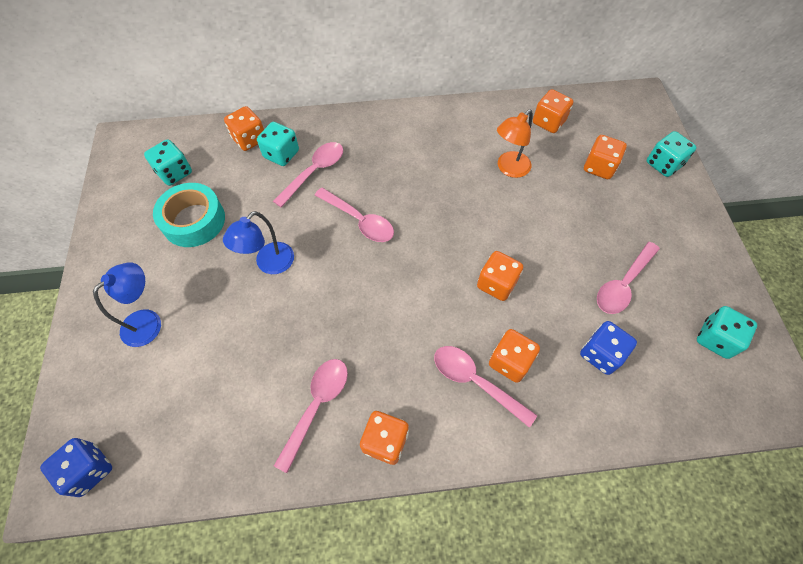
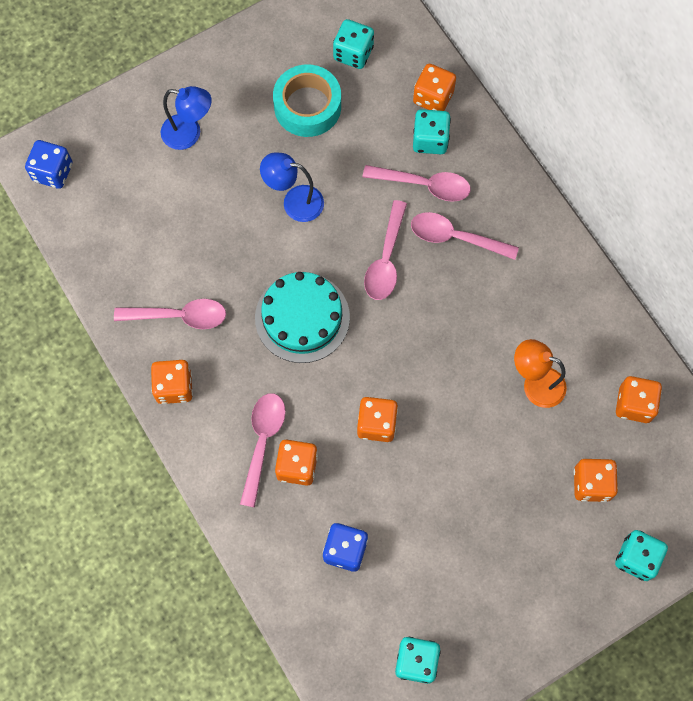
camera: 65 degrees right, 10 degrees up
pink spoon [597,242,660,314] -> pink spoon moved to [411,212,519,260]
none -> turquoise cake [255,272,350,363]

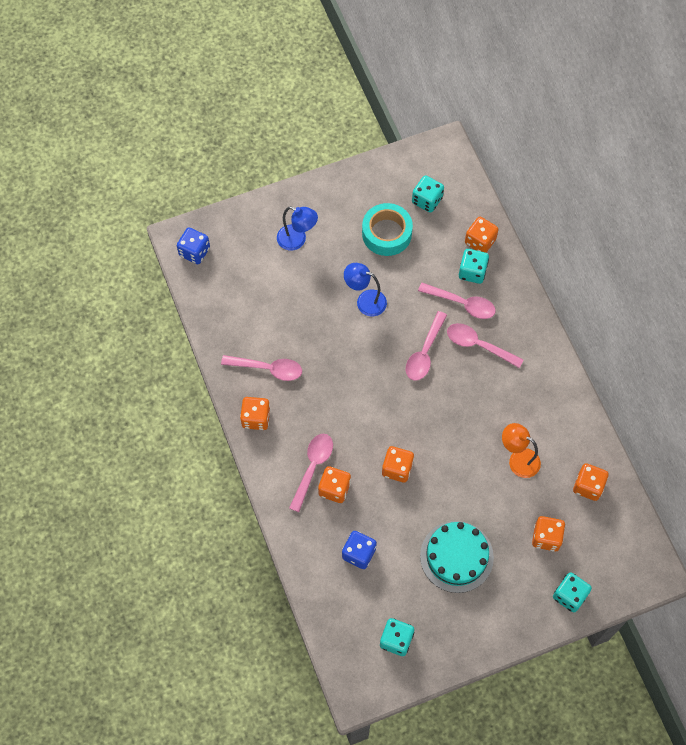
camera: 10 degrees right, 5 degrees down
turquoise cake [255,272,350,363] -> turquoise cake moved to [420,521,494,593]

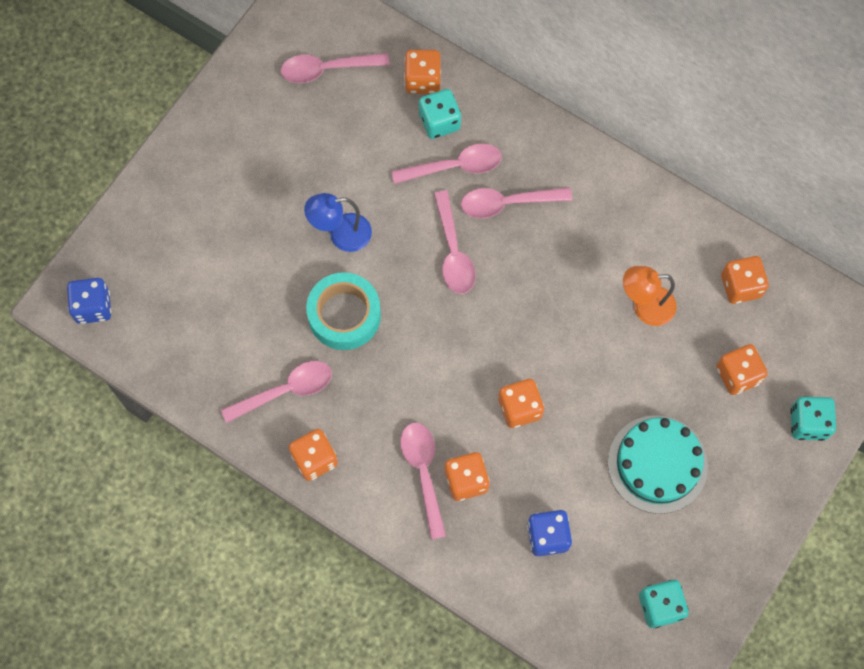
camera: 35 degrees left, 5 degrees up
blue lamp [277,207,318,250] -> none
turquoise tape [362,203,413,256] -> turquoise tape moved to [306,272,381,350]
turquoise dice [412,175,444,213] -> pink spoon [281,53,390,83]

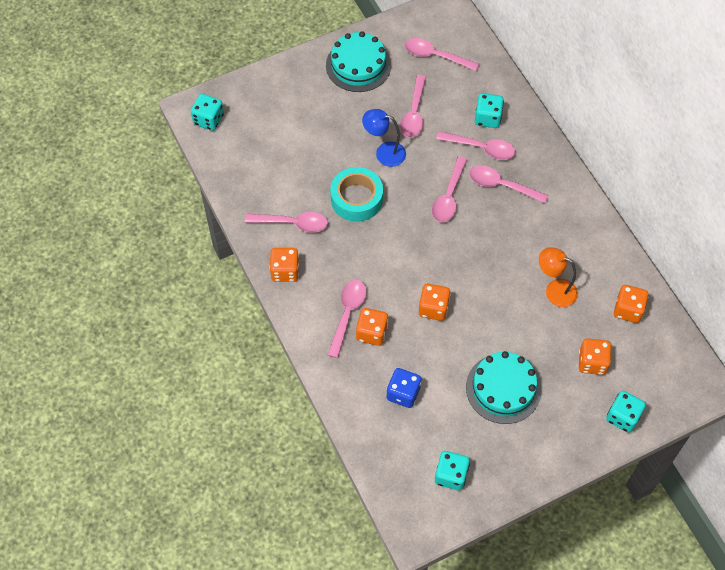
camera: 30 degrees right, 10 degrees down
blue dice [67,278,111,324] -> turquoise dice [191,94,224,131]
orange dice [404,50,441,94] -> none
none -> turquoise cake [326,31,391,92]
none -> pink spoon [400,75,426,138]

